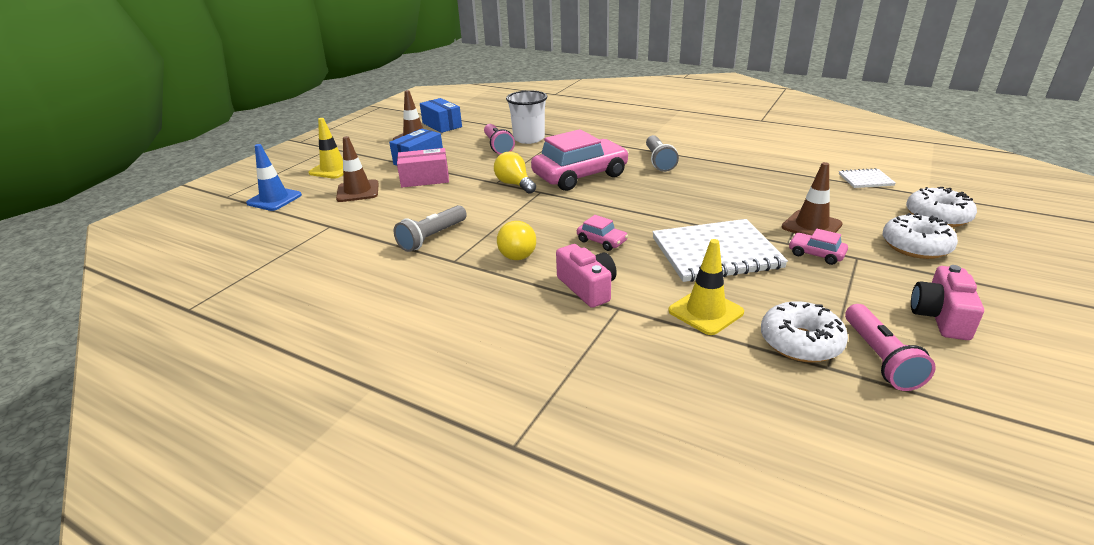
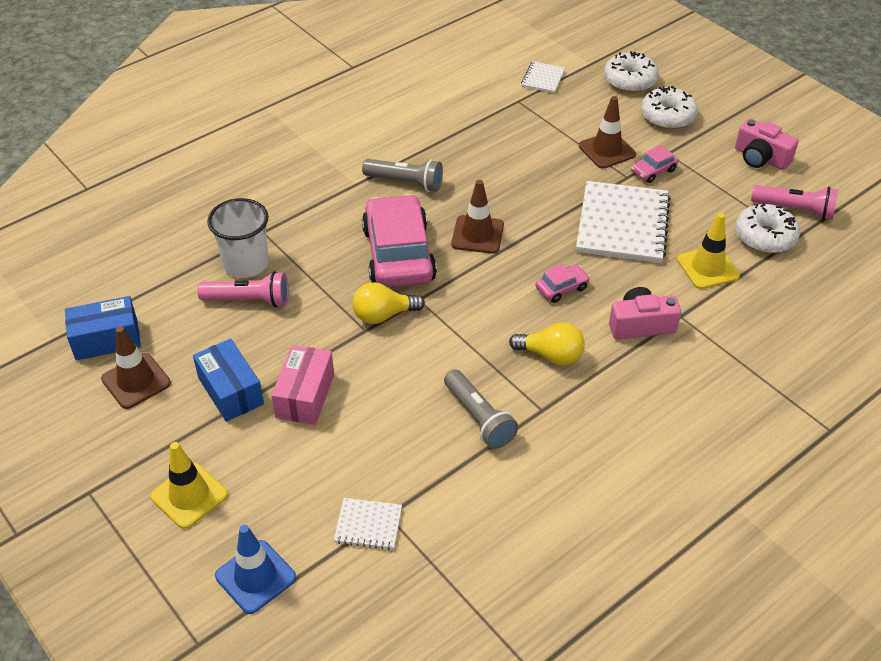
camera: 70 degrees left, 15 degrees up
brown traffic cone [336,136,379,202] -> brown traffic cone moved to [451,180,504,254]
none -> white notebook [334,498,402,550]

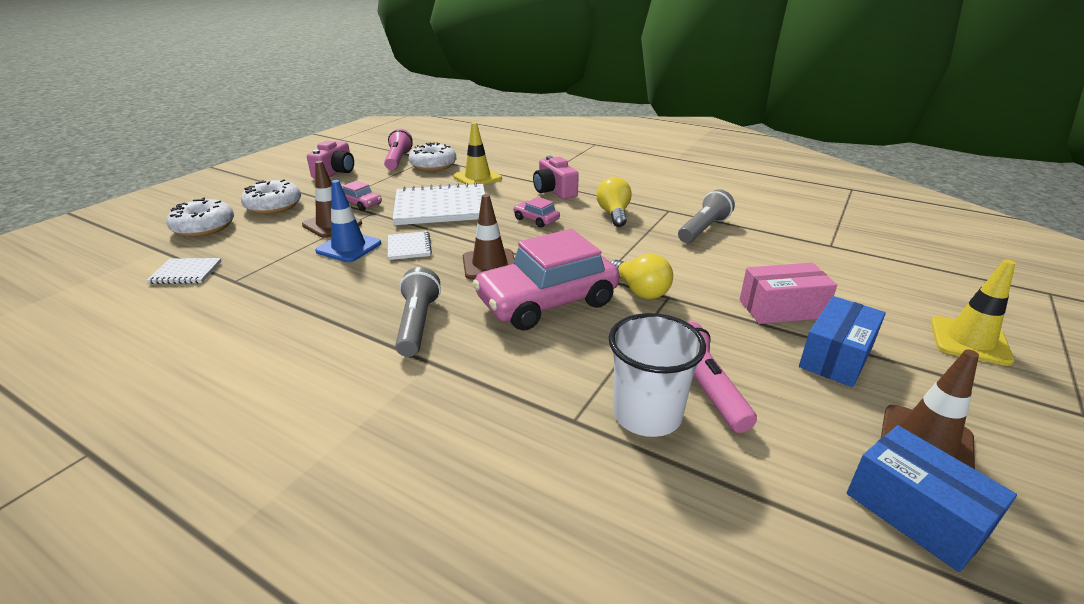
camera: 110 degrees left, 15 degrees down
blue traffic cone [215,525,296,614] -> blue traffic cone moved to [315,180,381,262]
white notebook [334,498,402,550] -> white notebook moved to [388,231,432,260]

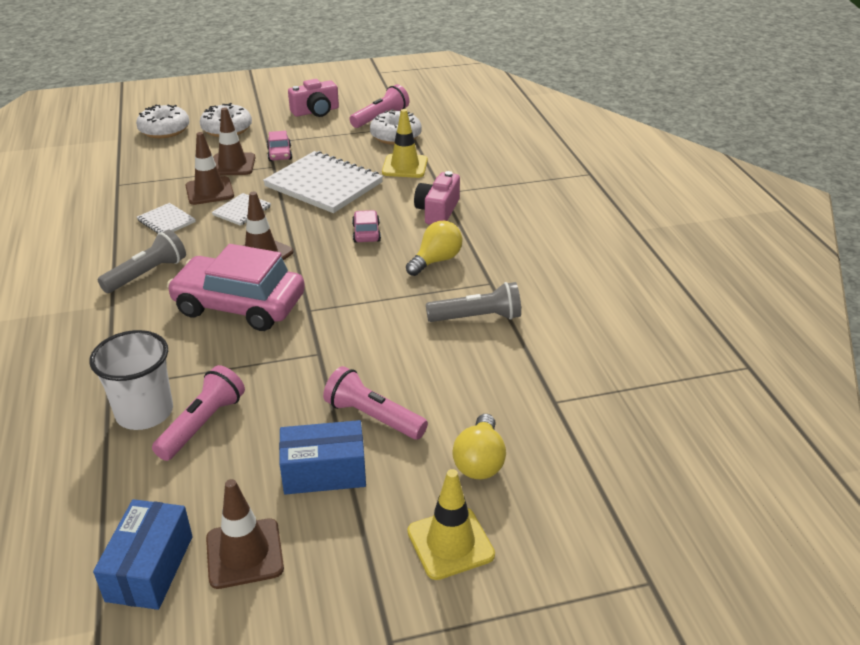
camera: 45 degrees right, 5 degrees up
white notebook [146,258,222,284] -> white notebook moved to [137,203,196,234]
blue traffic cone [315,180,381,262] -> brown traffic cone [185,132,234,205]
yellow light bulb [611,253,673,299] -> yellow light bulb moved to [452,414,506,479]
pink box [740,263,837,324] -> pink flashlight [323,366,428,440]

